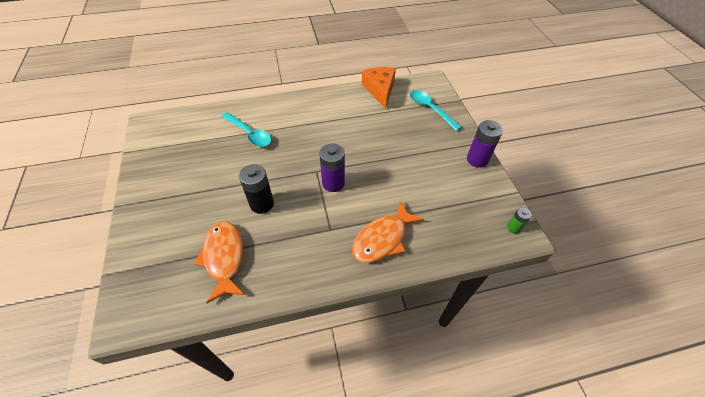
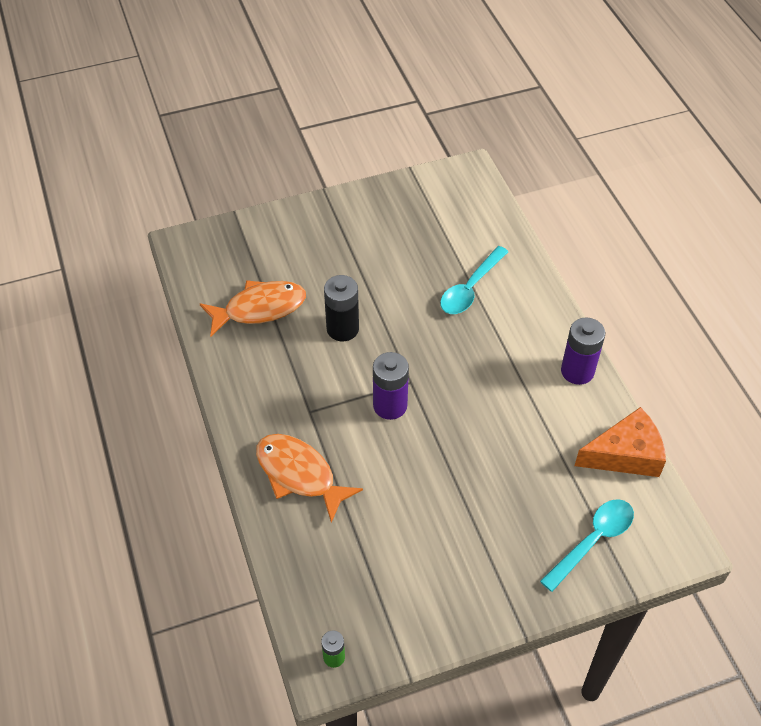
camera: 85 degrees right, 0 degrees up
purple battery [467,120,503,168] -> purple battery moved to [561,317,605,385]

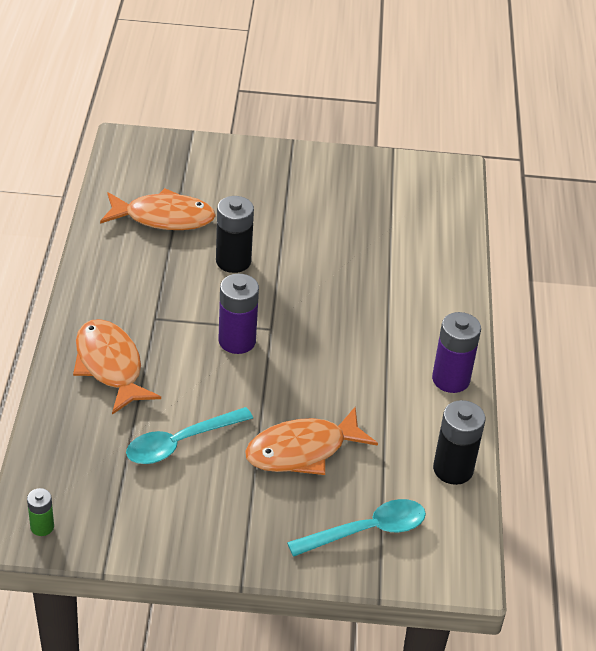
camera: 20 degrees right, 10 degrees down
turquoise spoon [440,246,508,314] -> turquoise spoon moved to [126,407,253,464]
orange cheese [575,407,666,477] -> black battery [433,400,485,485]
none -> orange fish [245,407,378,475]

